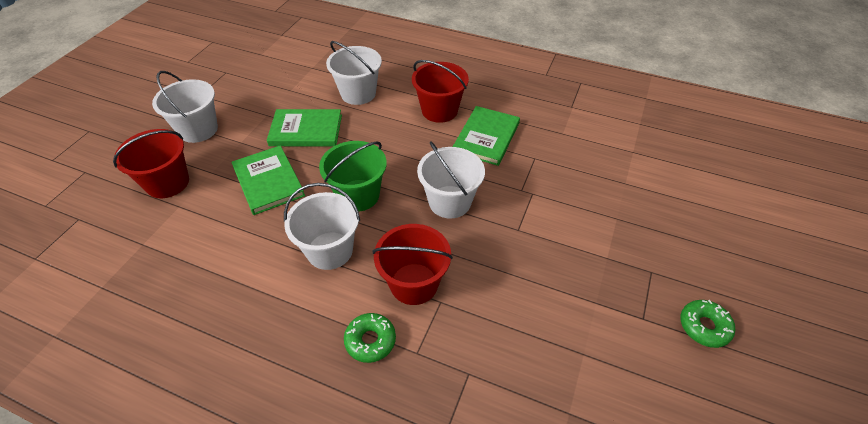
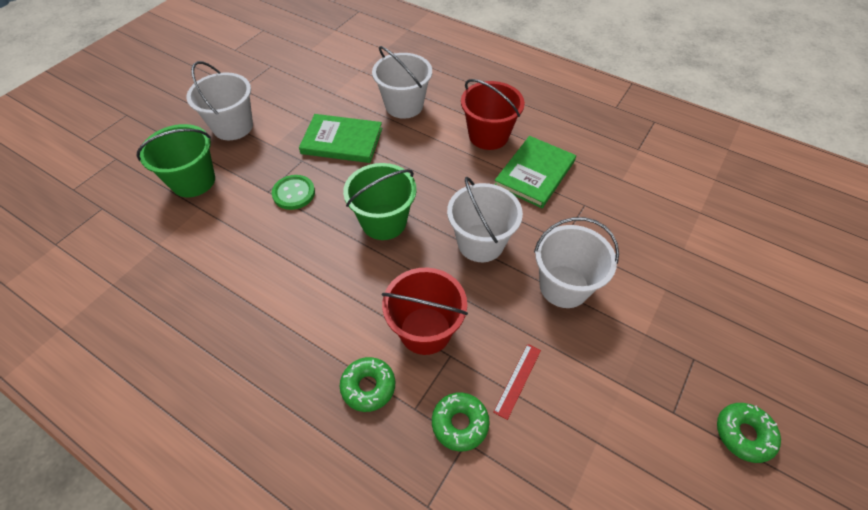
camera: 10 degrees right, 5 degrees up
red bucket [113,129,189,198] -> green bucket [136,124,215,197]
green book [232,145,305,215] -> green button [272,175,315,210]
white bucket [284,183,360,270] -> white bucket moved to [534,217,619,308]
none -> green donut [432,392,490,451]
none -> red ruler [493,344,541,420]

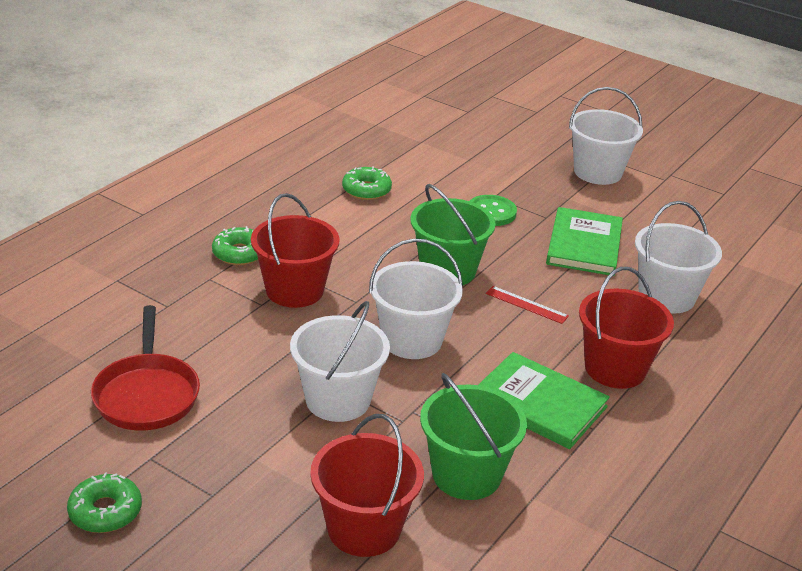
camera: 90 degrees right, 20 degrees down
green bucket [136,124,215,197] -> green bucket moved to [420,373,527,500]
green donut [432,392,490,451] -> green donut moved to [342,166,392,200]
red ruler [493,344,541,420] -> red ruler moved to [486,286,569,324]
none -> red pan [91,305,200,431]
none -> red bucket [310,414,424,557]

